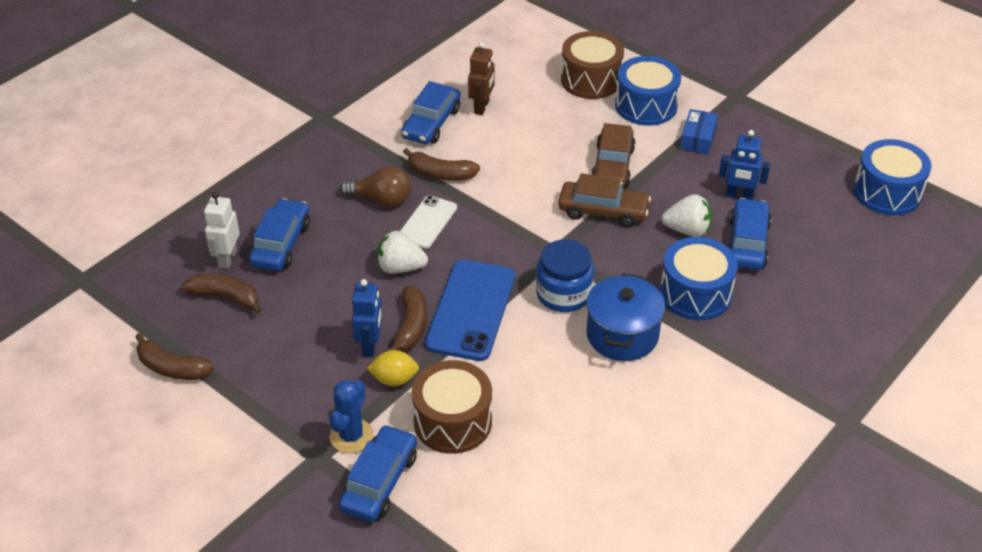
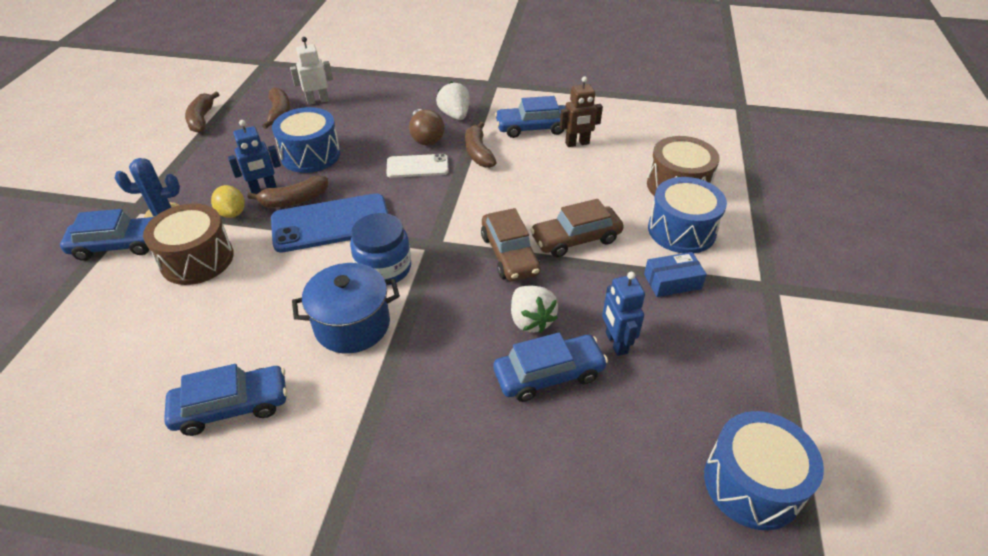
camera: 60 degrees right, 0 degrees up
blue car [249,198,310,271] -> blue car moved to [164,364,287,436]
white strawberry [377,231,428,274] -> white strawberry moved to [436,82,470,120]
blue drum [660,237,738,320] -> blue drum moved to [272,107,341,173]

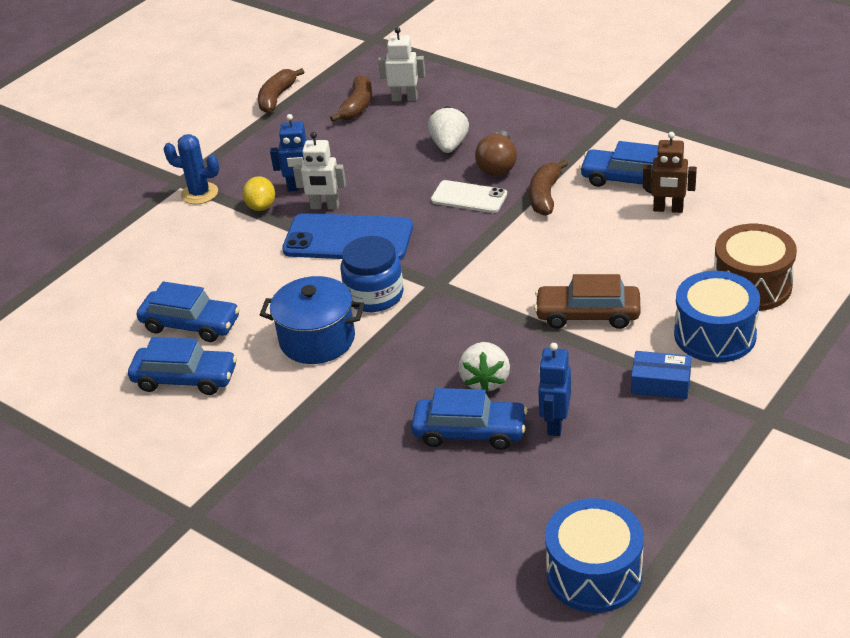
camera: 30 degrees right, 5 degrees down
blue car [60,209,154,261] -> blue car moved to [137,282,240,342]
brown drum [143,203,234,285] -> none
brown banana [247,176,328,207] -> white robot [293,132,346,209]
blue drum [272,107,341,173] -> none
white strawberry [436,82,470,120] -> white strawberry moved to [428,106,469,153]
brown car [481,208,541,282] -> none

